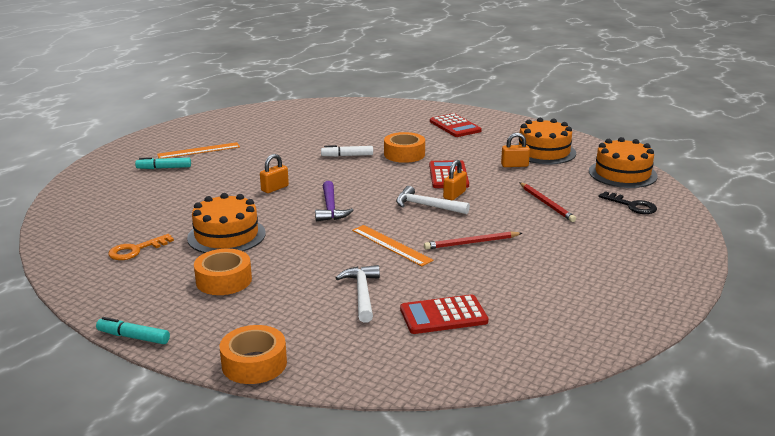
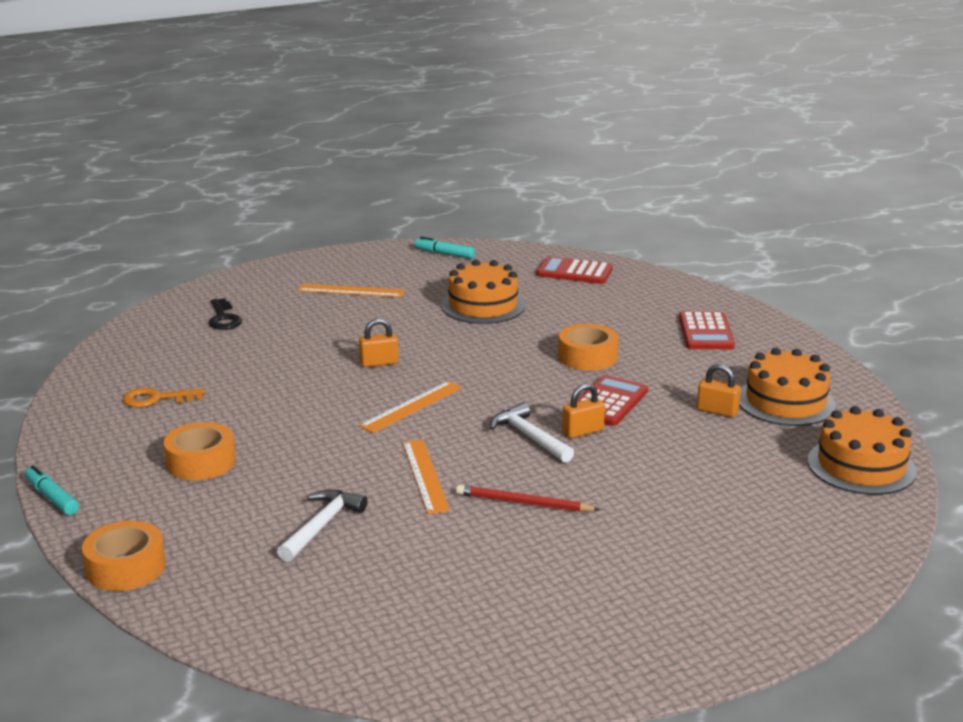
camera: 30 degrees right, 0 degrees up
turquoise marker [135,157,191,169] -> turquoise marker moved to [415,237,475,259]
orange cake [187,193,266,253] -> orange cake moved to [441,260,525,324]
purple hammer [315,181,354,221] -> orange ruler [359,381,462,433]
white marker [321,145,373,157] -> none
red calculator [400,295,489,334] -> red calculator moved to [537,256,613,284]
red pencil [519,182,576,222] -> none
black key [598,191,657,214] -> black key moved to [209,298,242,330]

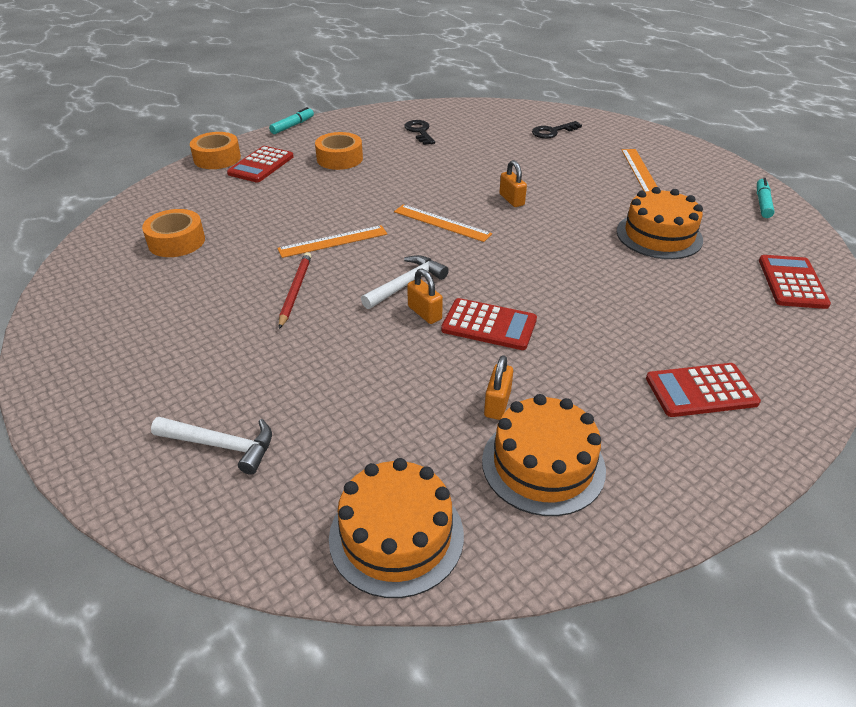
camera: 80 degrees right, 15 degrees up
orange key [123,388,205,408] -> black key [404,120,435,145]
white hammer [277,489,367,562] -> white hammer moved to [151,417,272,475]
orange tape [558,324,619,370] -> orange tape moved to [142,209,205,257]
none -> red calculator [227,146,294,182]

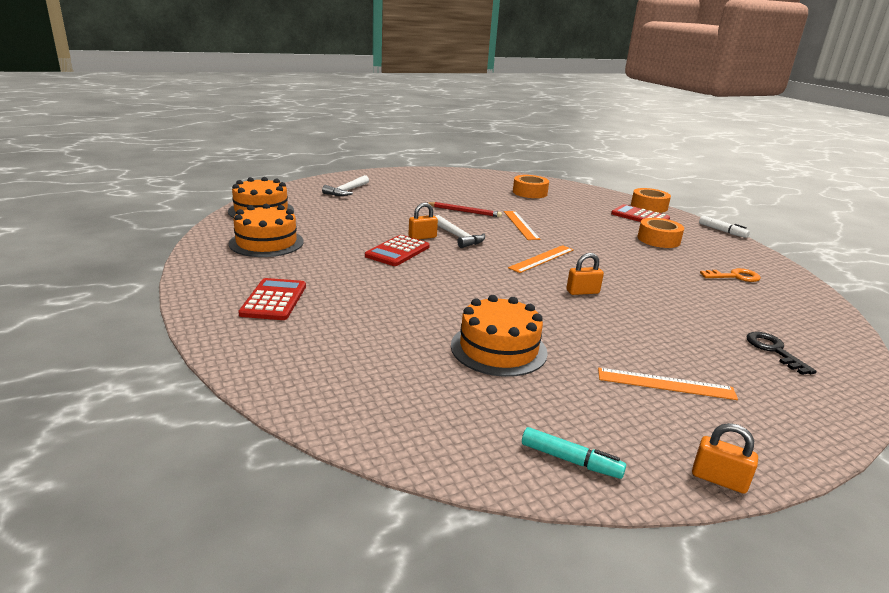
camera: 100 degrees right, 15 degrees down
turquoise marker [269,107,314,134] -> white marker [699,216,750,238]
black key [404,120,435,145] -> orange key [700,268,761,282]
orange padlock [484,355,513,420] -> orange padlock moved to [692,423,758,494]
red calculator [759,255,831,309] -> none

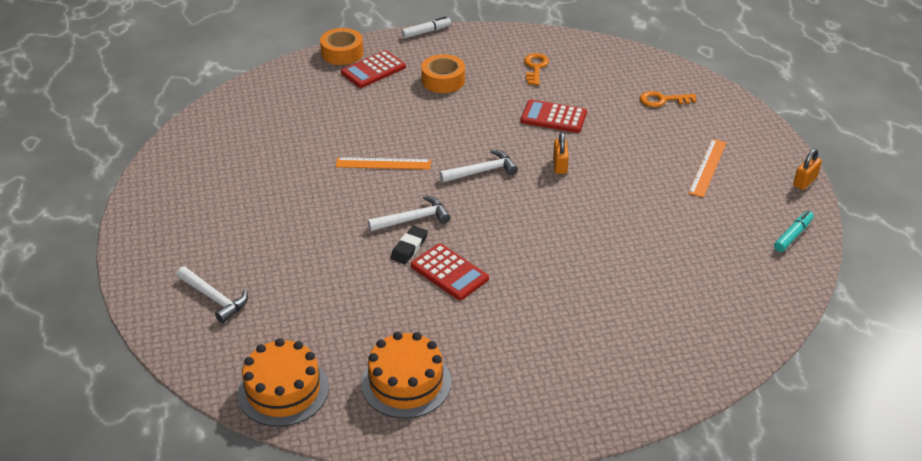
camera: 75 degrees left, 15 degrees up
red calculator [238,278,306,320] -> red calculator moved to [521,99,587,133]
orange padlock [408,203,438,240] -> black eraser [390,226,428,264]
red pencil [428,202,502,217] -> none
orange cake [451,295,548,377] -> none
orange ruler [508,245,574,273] -> white hammer [439,150,518,182]
orange tape [513,175,549,198] -> none
black key [746,332,817,375] -> orange key [640,91,697,107]

